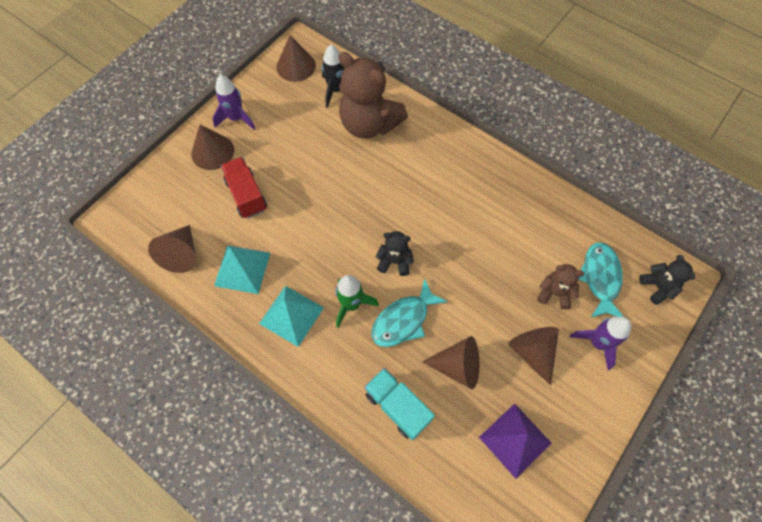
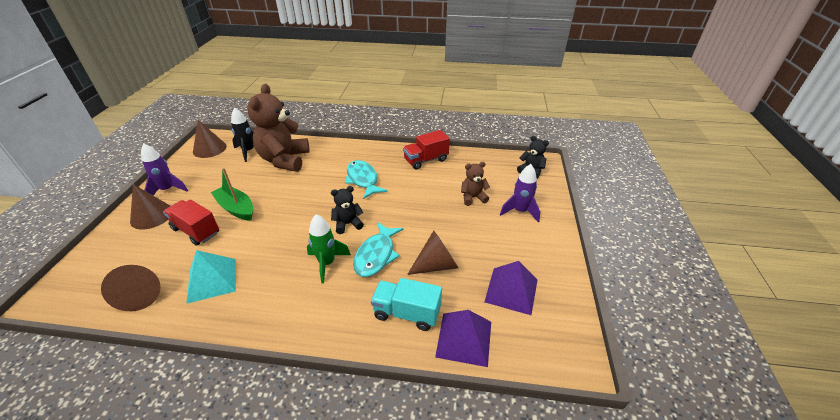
camera: 30 degrees left, 25 degrees down
turquoise pyramid [259,286,324,347] -> none
brown teddy bear [339,52,408,139] -> brown teddy bear turned 90 degrees clockwise [247,84,310,172]
brown cone [508,327,559,386] -> none
turquoise fish [579,242,624,318] -> turquoise fish moved to [345,160,388,199]
none -> green boat [211,168,253,221]
none -> red truck [403,130,450,169]
none -> purple pyramid [435,310,491,367]

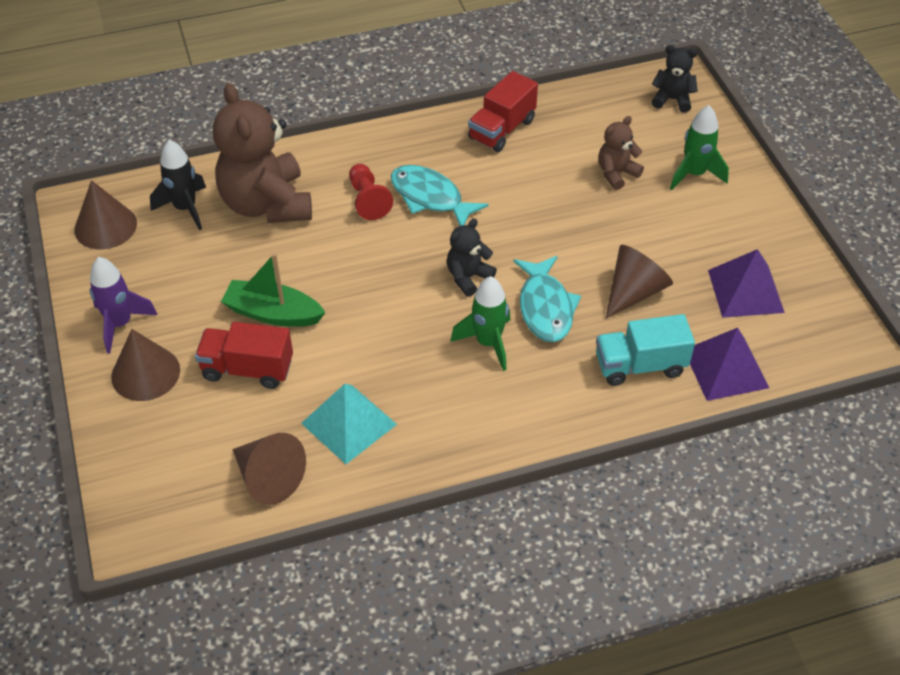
camera: 25 degrees left, 10 degrees up
purple rocket [500,164,540,223] -> green rocket [670,105,729,190]
none -> red pawn [349,164,393,220]

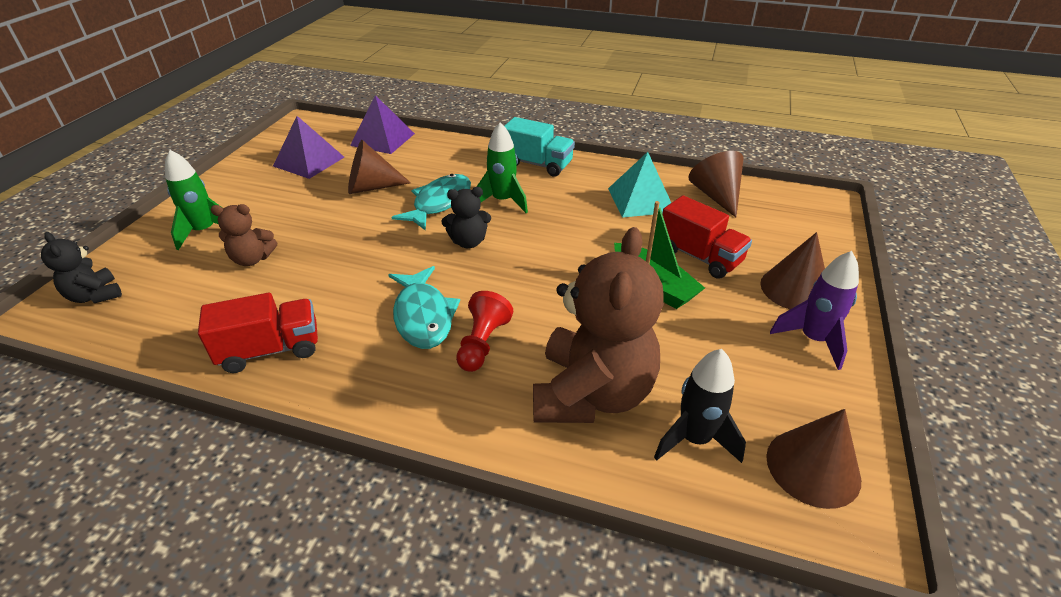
camera: 145 degrees left, 10 degrees down
turquoise truck [596,314,695,386] -> turquoise truck moved to [504,117,575,176]

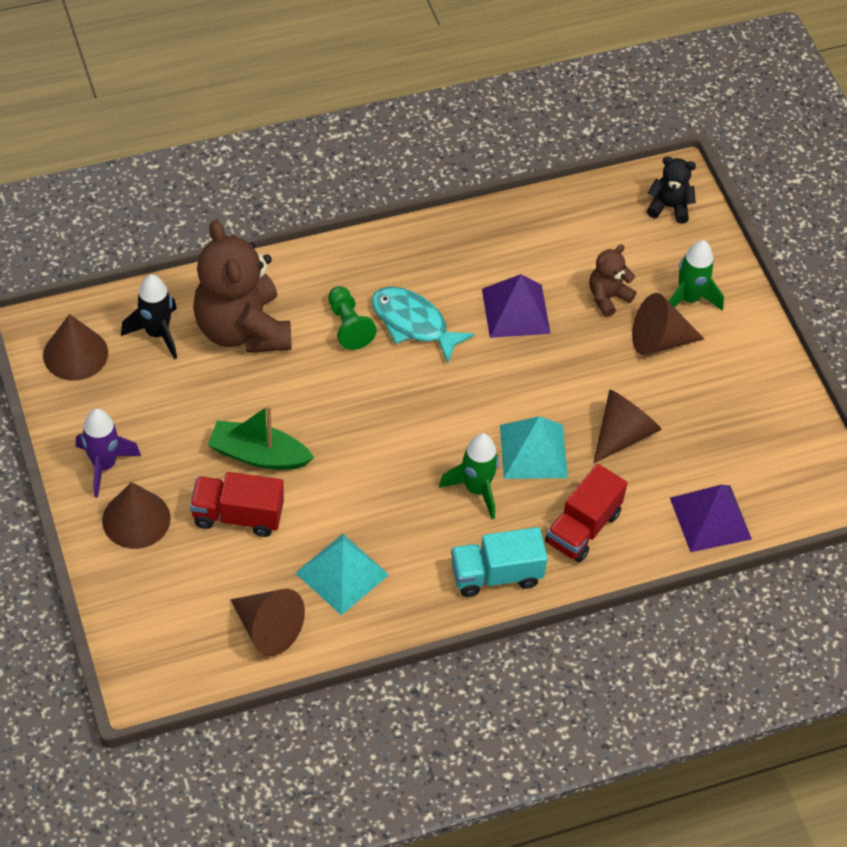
camera: 140 degrees right, 15 degrees up
red truck [198,293,318,373] -> red truck moved to [545,464,628,563]
purple pyramid [273,116,344,179] -> purple pyramid moved to [482,274,551,338]
turquoise fish [391,174,471,231] -> turquoise pyramid [500,416,568,479]
black teddy bear [441,187,491,248] -> none
red pawn [456,291,513,372] -> green pawn [328,286,377,350]
none -> brown cone [632,293,704,355]

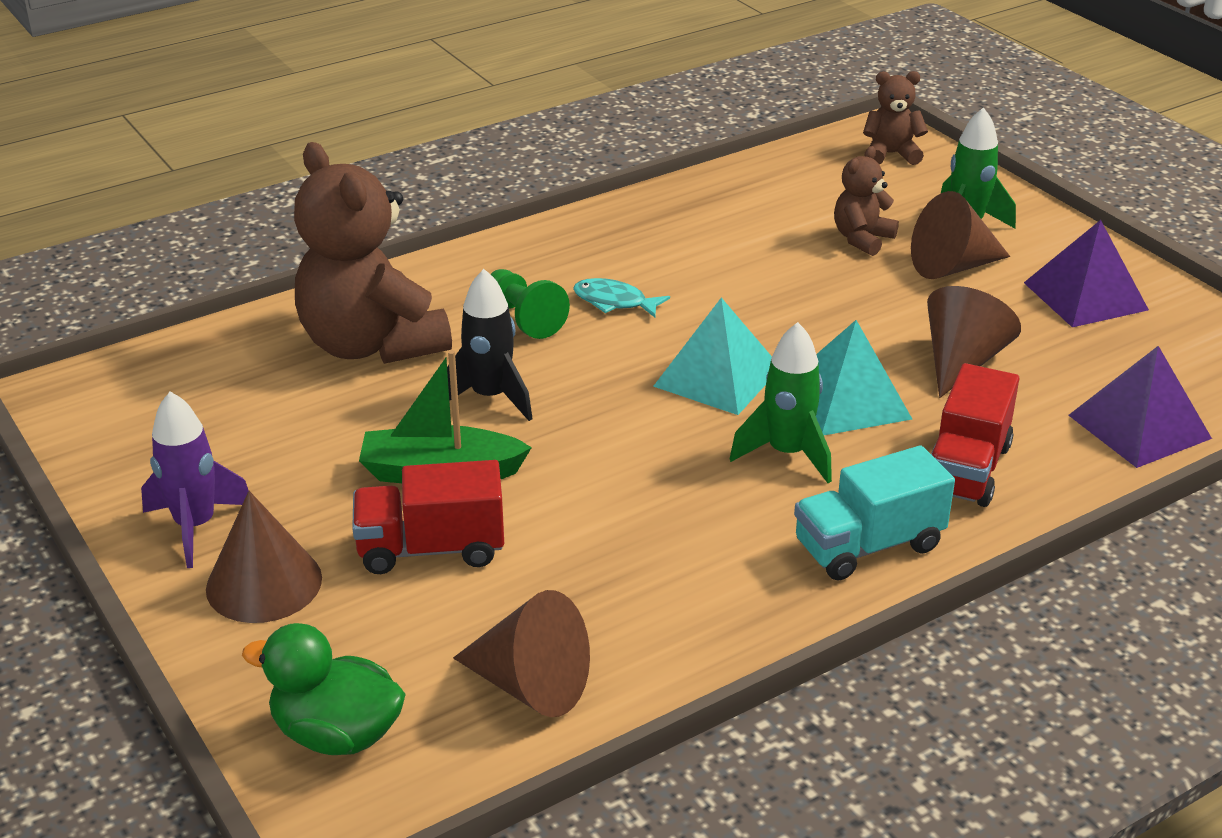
camera: 10 degrees left, 20 degrees down
brown cone [43,314,108,381] -> none
black rocket [121,274,177,359] -> black rocket moved to [447,269,533,421]
turquoise pyramid [295,534,389,615] -> turquoise pyramid moved to [653,298,772,415]
turquoise fish [372,287,475,363] -> turquoise fish [573,278,670,318], size x0.61
purple pyramid [482,274,551,338] -> purple pyramid moved to [1024,220,1149,327]
black teddy bear [647,156,696,224] -> brown teddy bear [863,71,928,165]
none -> green duck [242,623,406,755]

